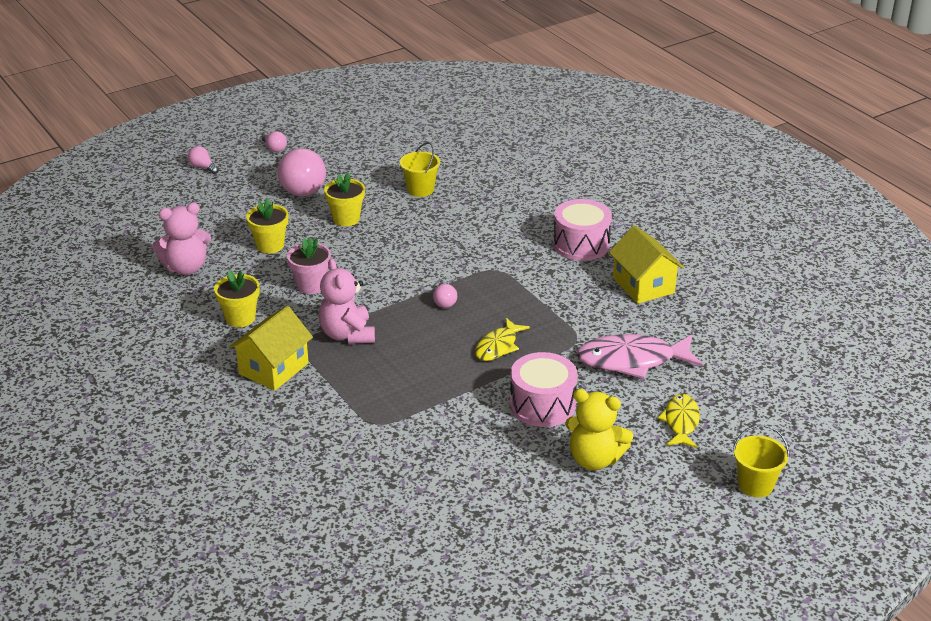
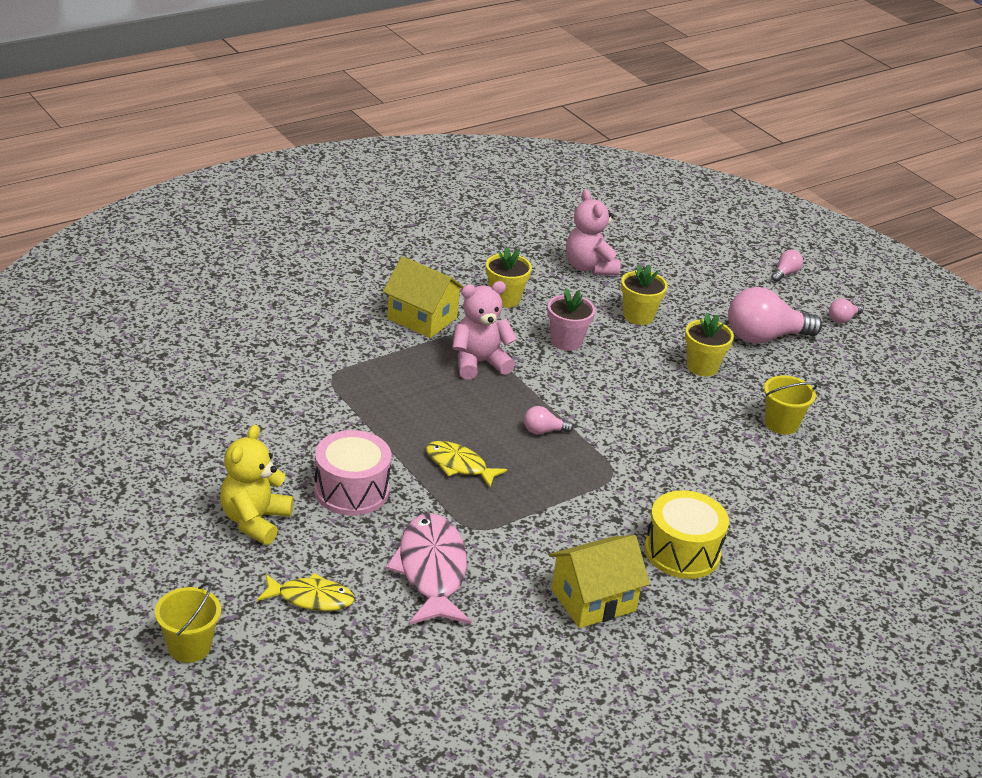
camera: 85 degrees right, 0 degrees up
pink drum [553,199,612,261] -> yellow drum [645,490,729,579]

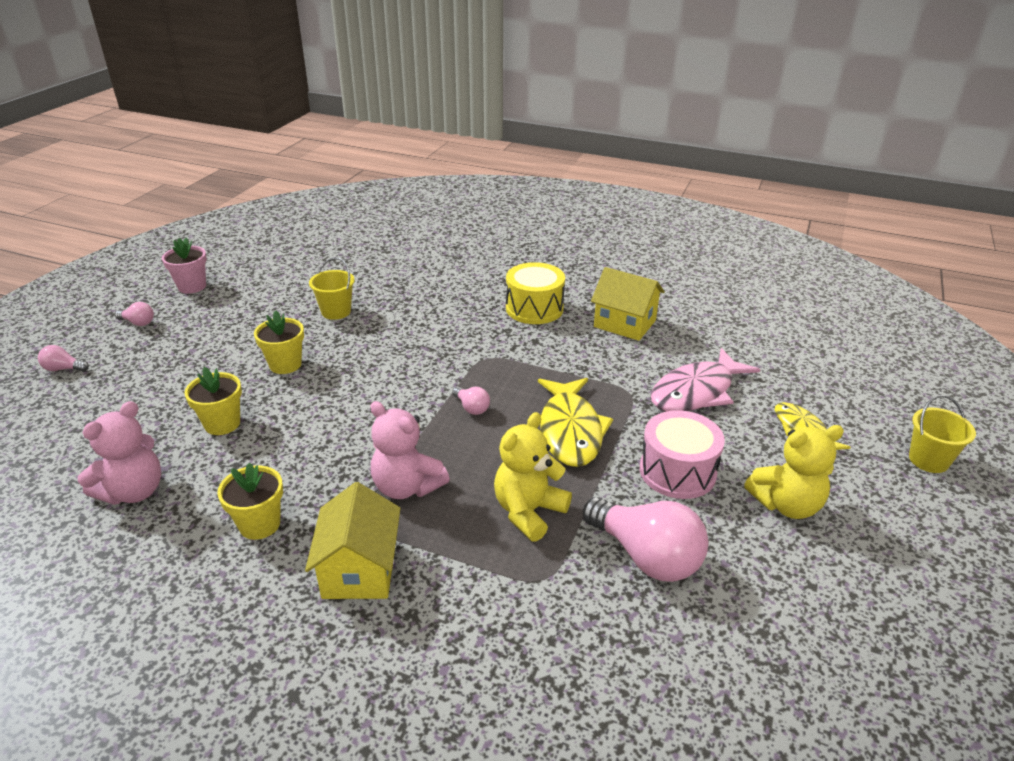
camera: 120 degrees left, 0 degrees up
yellow fish [426,441,507,487] -> yellow fish [538,378,613,467], size x1.66
pink flower pot [547,288,595,351] -> pink flower pot moved to [162,238,207,294]
pink light bulb [728,287,822,344] -> pink light bulb moved to [583,497,708,582]
none -> yellow teddy bear [494,412,572,542]

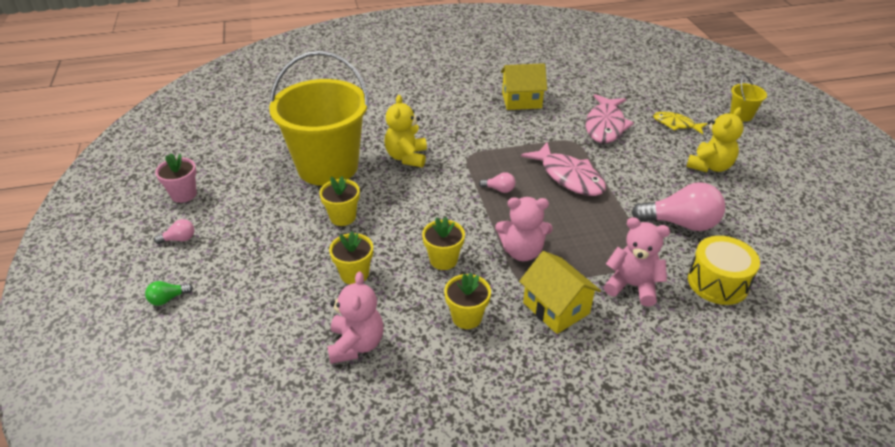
camera: 35 degrees left, 5 degrees up
pink light bulb [38,345,89,372] -> green light bulb [145,281,193,306]
yellow bucket [309,257,355,320] -> yellow bucket [269,51,369,186], size x2.49
yellow teddy bear [494,412,572,542] -> yellow teddy bear moved to [385,95,427,167]
yellow drum [506,262,565,324] -> yellow drum moved to [688,236,760,305]
yellow fish [538,378,613,467] -> pink fish [521,142,606,196]
pink drum [640,410,725,499] -> none
none -> yellow flower pot [422,217,465,270]
none -> pink teddy bear [604,217,670,307]

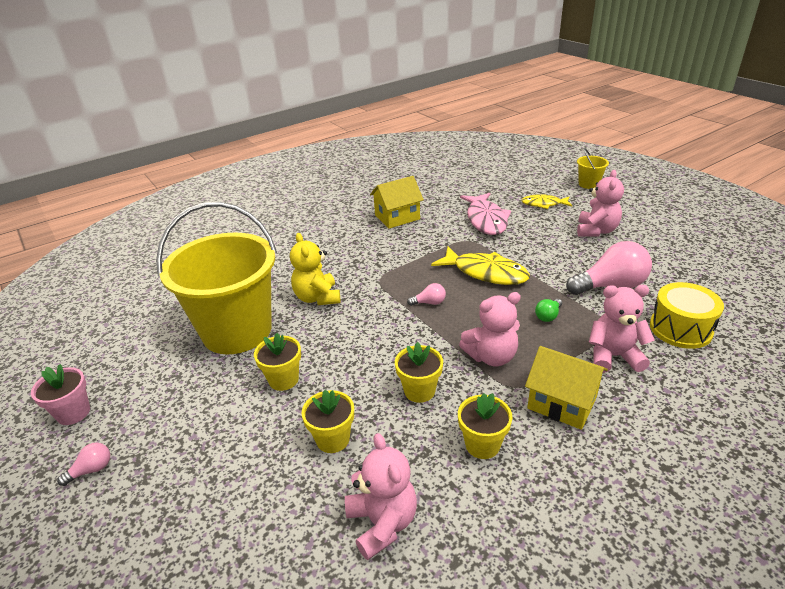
camera: 20 degrees left, 5 degrees down
green light bulb [145,281,193,306] -> green light bulb moved to [535,299,562,322]
pink fish [521,142,606,196] -> yellow fish [431,247,530,285]
yellow teddy bear [686,107,744,172] -> pink teddy bear [577,170,624,237]

